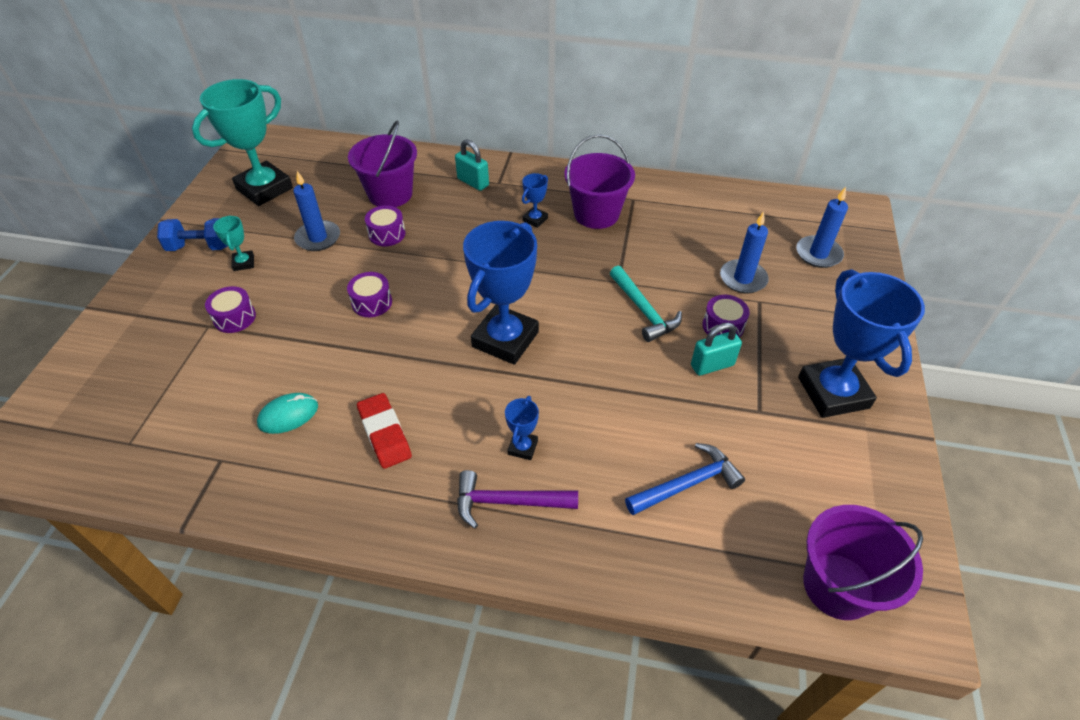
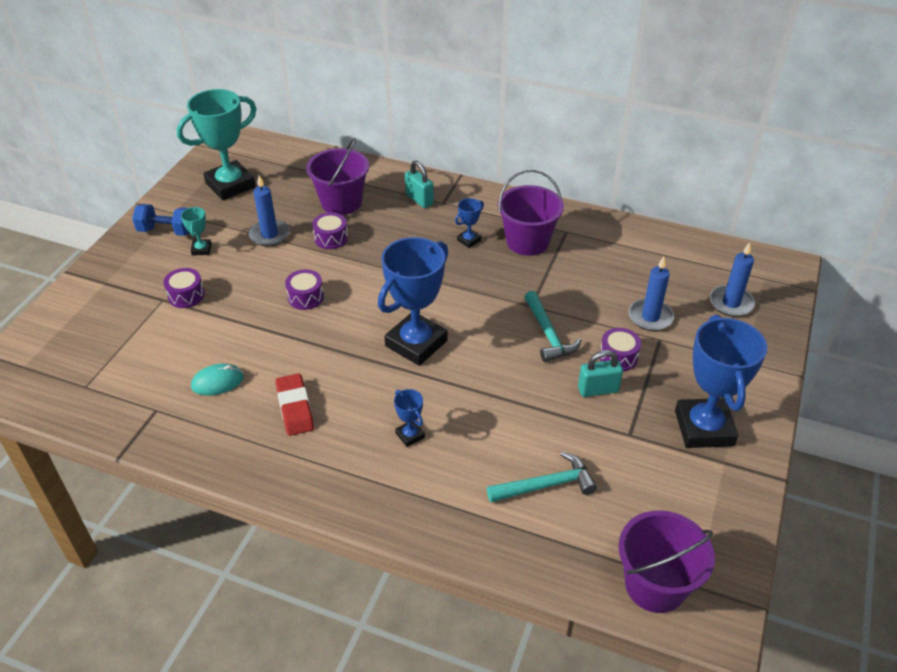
camera: 10 degrees right, 5 degrees down
purple hammer [457,470,578,529] -> none
blue trophy [505,396,539,460] -> blue trophy turned 60 degrees counterclockwise [394,389,425,447]
blue hammer [625,443,745,515] -> turquoise hammer [487,452,597,502]

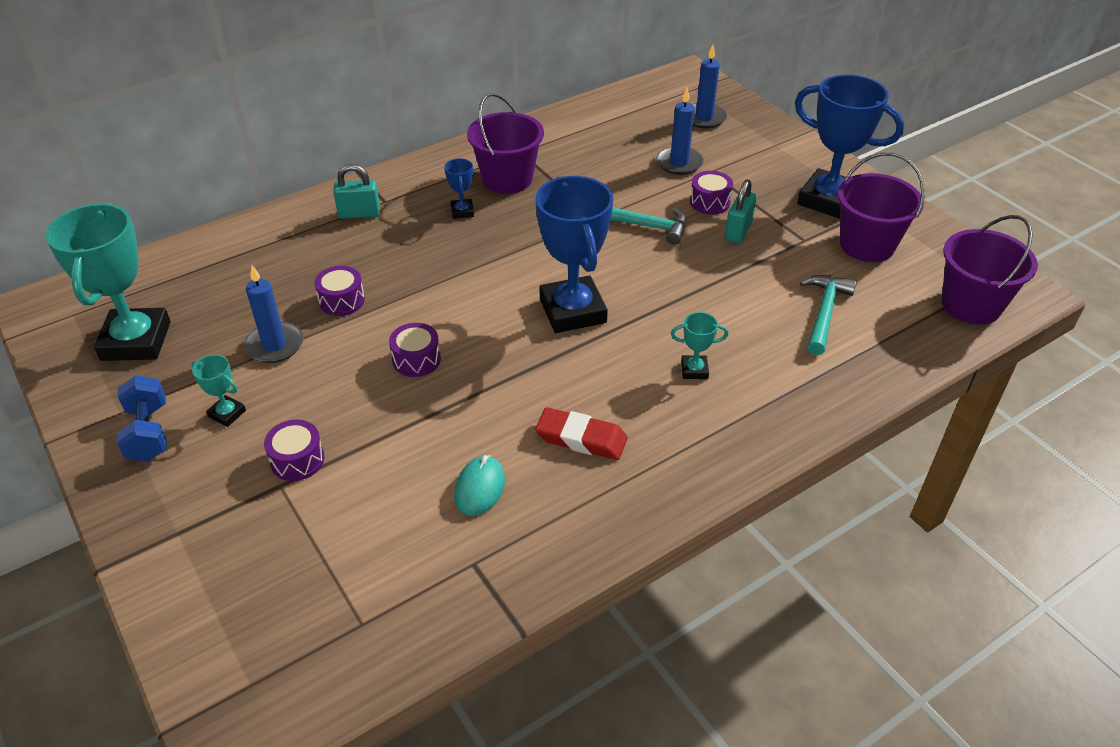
camera: 55 degrees left, 0 degrees up
blue dumbbell [132,204,190,236] -> blue dumbbell turned 60 degrees counterclockwise [117,375,167,462]
purple bucket [306,138,369,215] -> purple bucket moved to [838,153,925,262]
blue trophy [394,389,425,447] -> turquoise trophy [671,312,728,379]

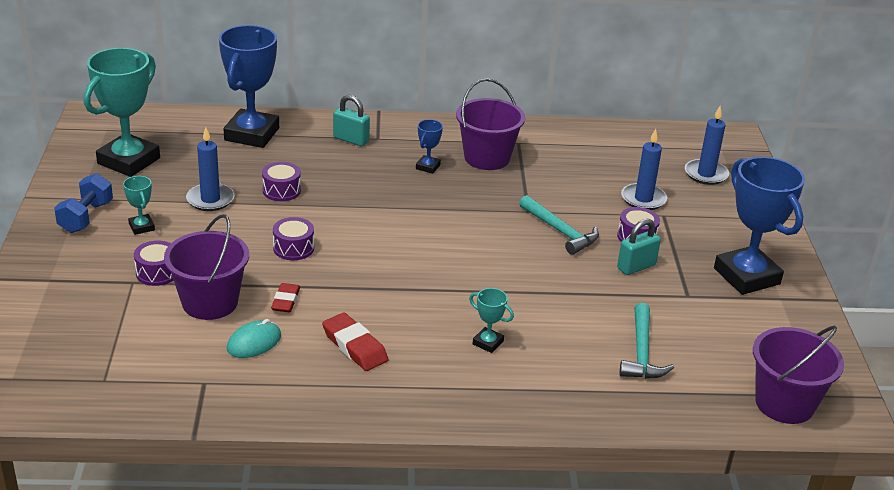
camera: 30 degrees right, 10 degrees down
blue trophy [535,176,613,333] -> blue trophy moved to [219,25,279,148]
turquoise hammer [800,275,857,355] -> turquoise hammer turned 135 degrees clockwise [619,303,674,379]
purple bucket [838,153,925,262] -> purple bucket moved to [164,214,249,320]
none -> red eraser [271,283,300,312]

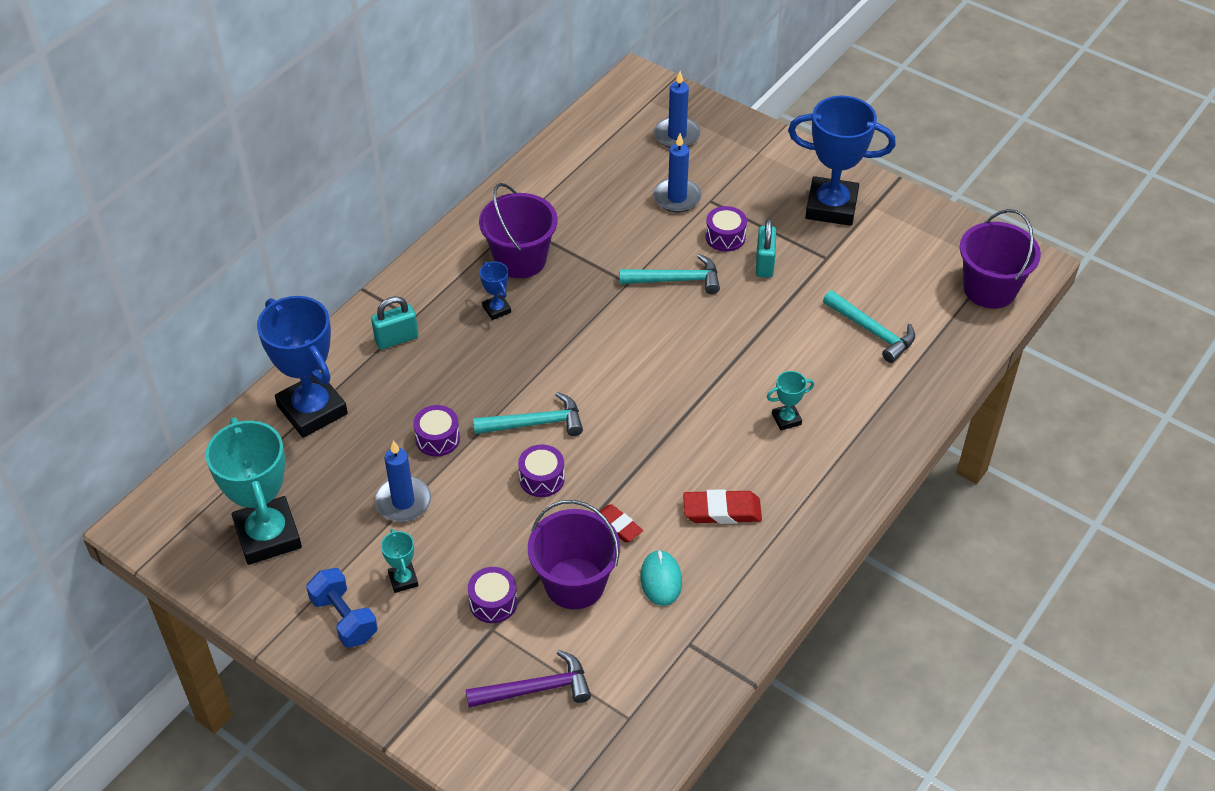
camera: 50 degrees left, 15 degrees up
turquoise trophy [123,176,155,235] -> turquoise trophy turned 60 degrees clockwise [381,529,418,593]
none -> purple hammer [466,650,591,708]
none -> turquoise hammer [473,392,583,436]

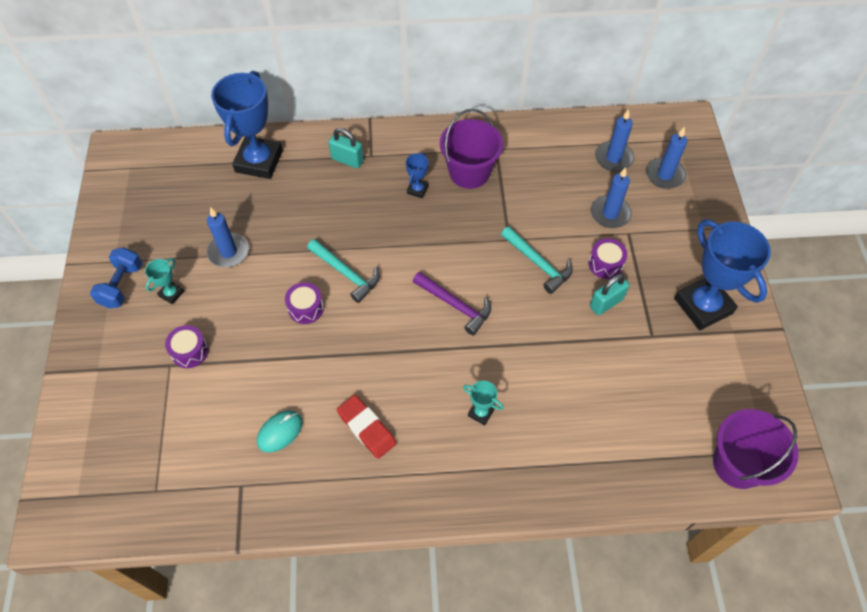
camera: 50 degrees right, 10 degrees up
turquoise trophy [205,417,302,565] -> none
purple drum [413,405,460,456] -> none
purple hammer [466,650,591,708] -> purple hammer moved to [413,272,491,336]
purple bucket [528,500,620,609] -> none
red eraser [599,504,643,542] -> none
turquoise hammer [823,290,915,363] -> none
none -> blue candle [595,109,634,172]

